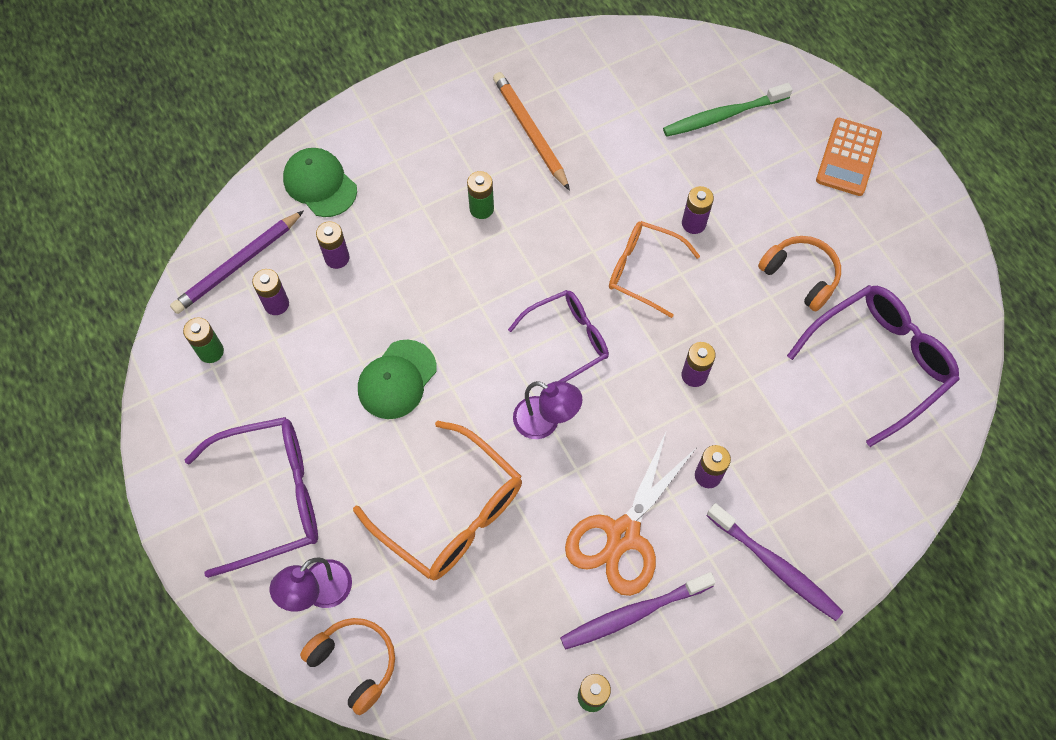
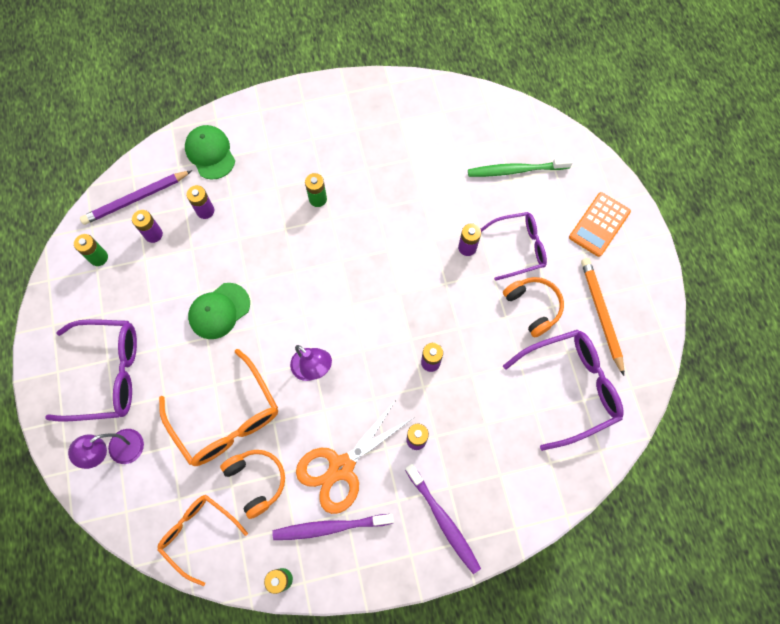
camera: 15 degrees right, 5 degrees up
orange headphones [300,618,395,715] -> orange headphones moved to [220,450,285,519]
orange pencil [493,72,570,191] -> orange pencil moved to [581,258,624,376]
purple glasses [508,290,609,382] -> purple glasses moved to [481,212,547,281]
orange glasses [609,221,700,318] -> orange glasses moved to [157,495,248,586]

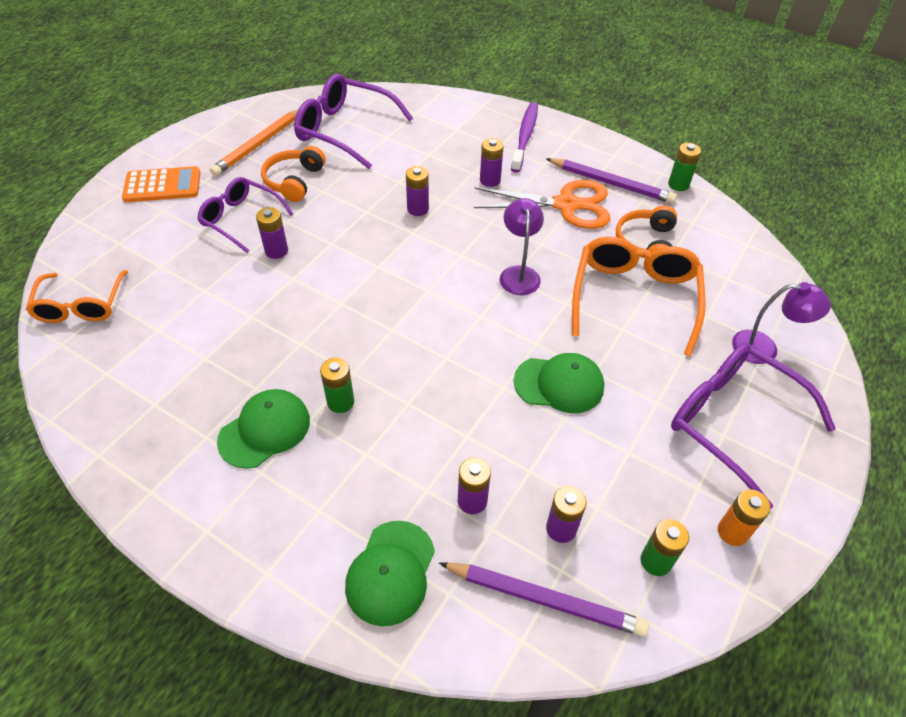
camera: 135 degrees left, 20 degrees down
orange glasses [157,495,248,586] -> orange glasses moved to [26,270,128,323]
purple toothbrush [272,514,394,540] -> purple pencil [546,158,677,204]
green toothbrush [468,157,572,177] -> none
none -> green cap [217,389,310,469]
none -> orange battery [718,489,771,546]

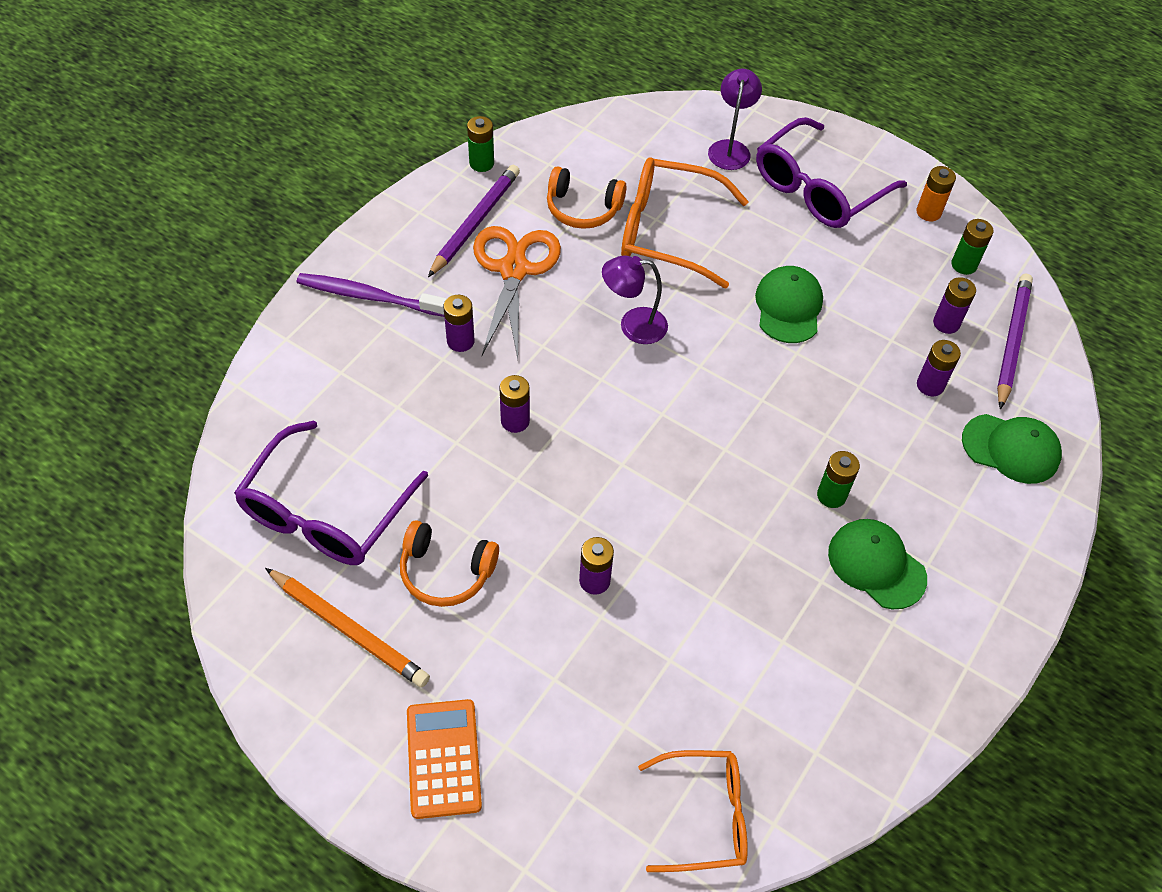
camera: 90 degrees left, 5 degrees up
purple glasses [197,177,293,253] -> none

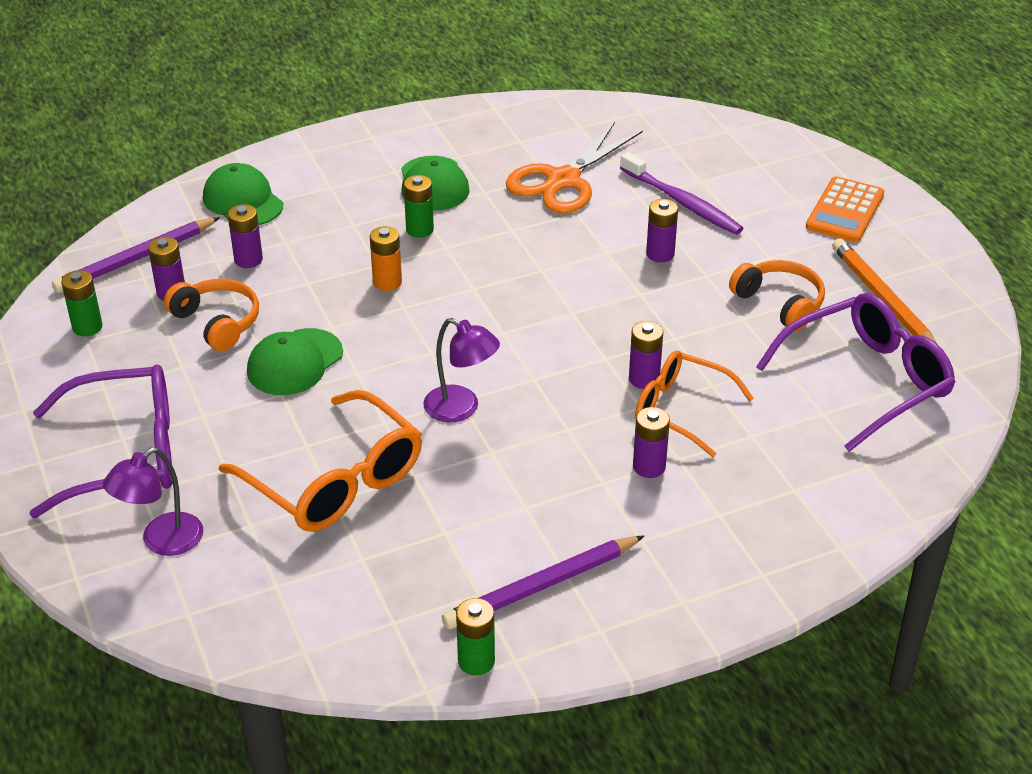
camera: 145 degrees left, 15 degrees down
purple toothbrush [297,273,447,317] -> purple toothbrush moved to [620,152,744,235]
orange scissors [473,226,561,359] -> orange scissors moved to [506,122,643,213]
orange headphones [547,166,627,229] -> orange headphones moved to [164,279,259,351]
orange glasses [638,750,748,872] -> orange glasses moved to [635,350,754,457]
orange battery [916,166,956,221] -> orange battery moved to [370,226,402,291]

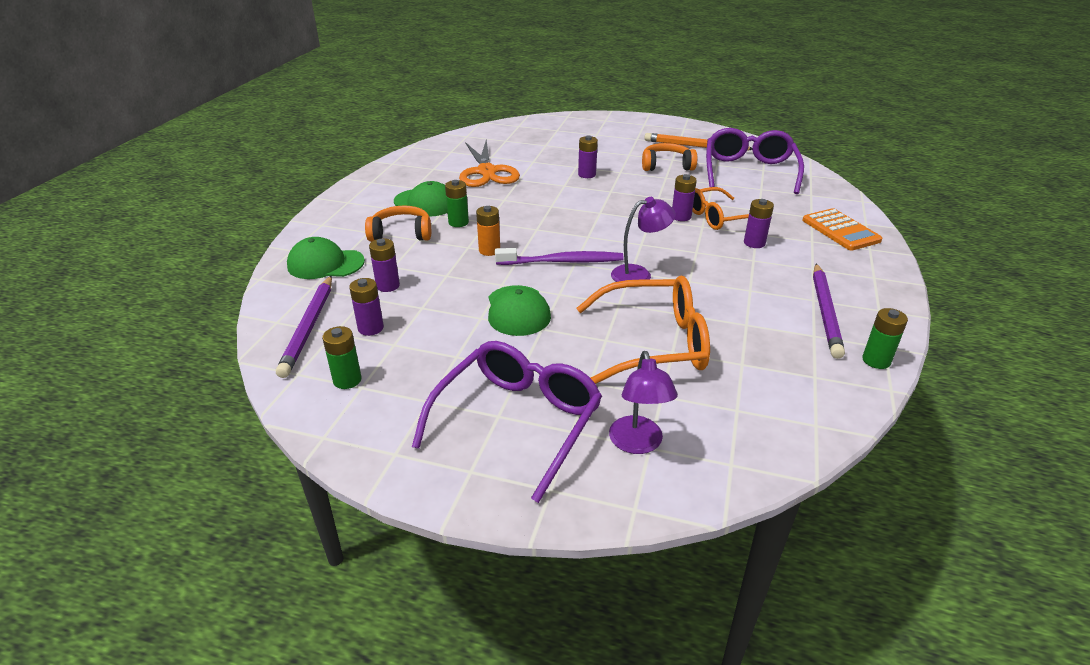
camera: 50 degrees left, 5 degrees down
orange headphones [164,279,259,351] -> orange headphones moved to [365,206,431,242]
purple toothbrush [620,152,744,235] -> purple toothbrush moved to [495,248,624,265]
orange calculator [806,176,884,242] -> orange calculator moved to [802,208,882,250]

